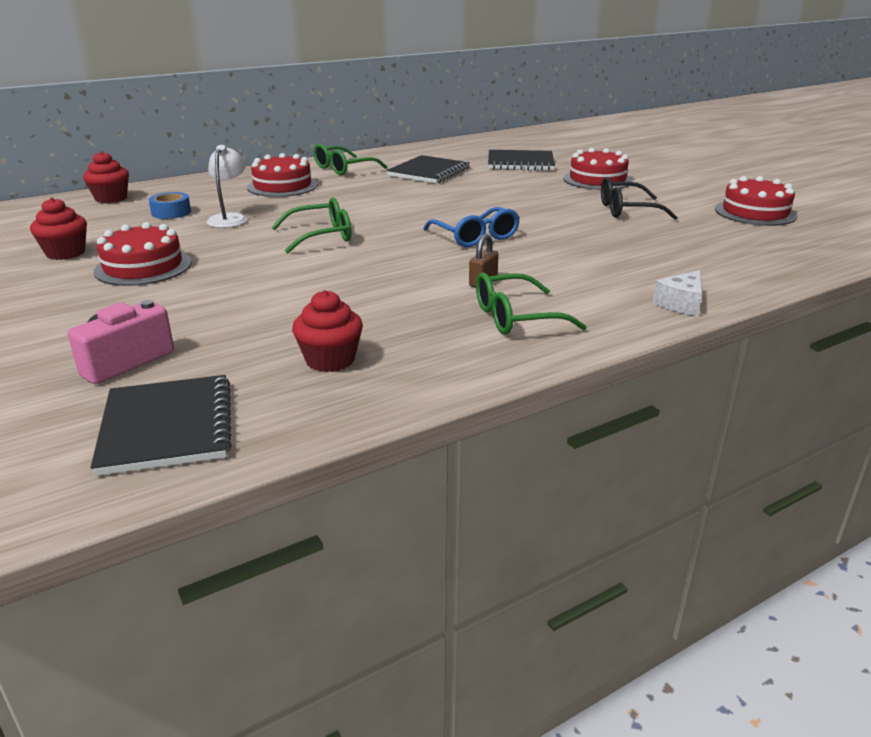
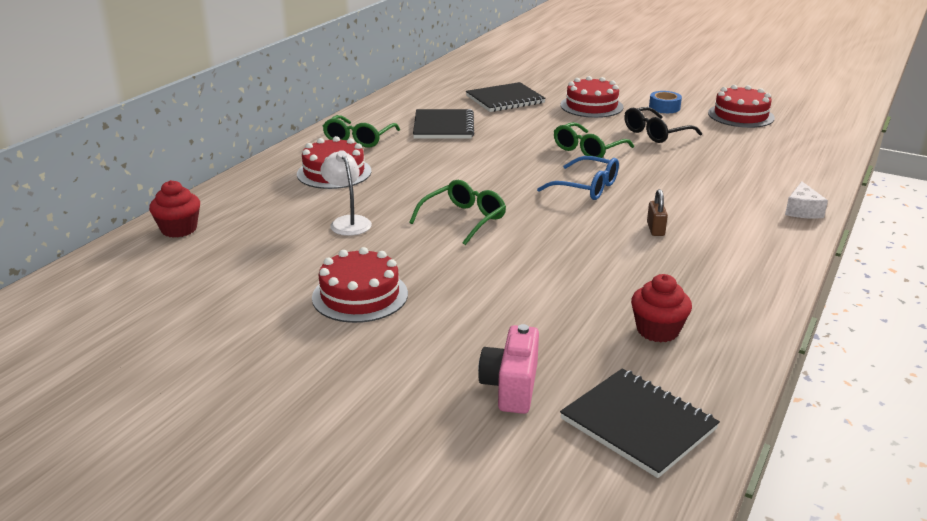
camera: 30 degrees left, 0 degrees up
red cupcake [30,198,87,260] -> none
blue tape [149,192,191,219] -> blue tape moved to [649,91,682,113]
green glasses [476,273,587,335] -> green glasses moved to [554,122,634,158]

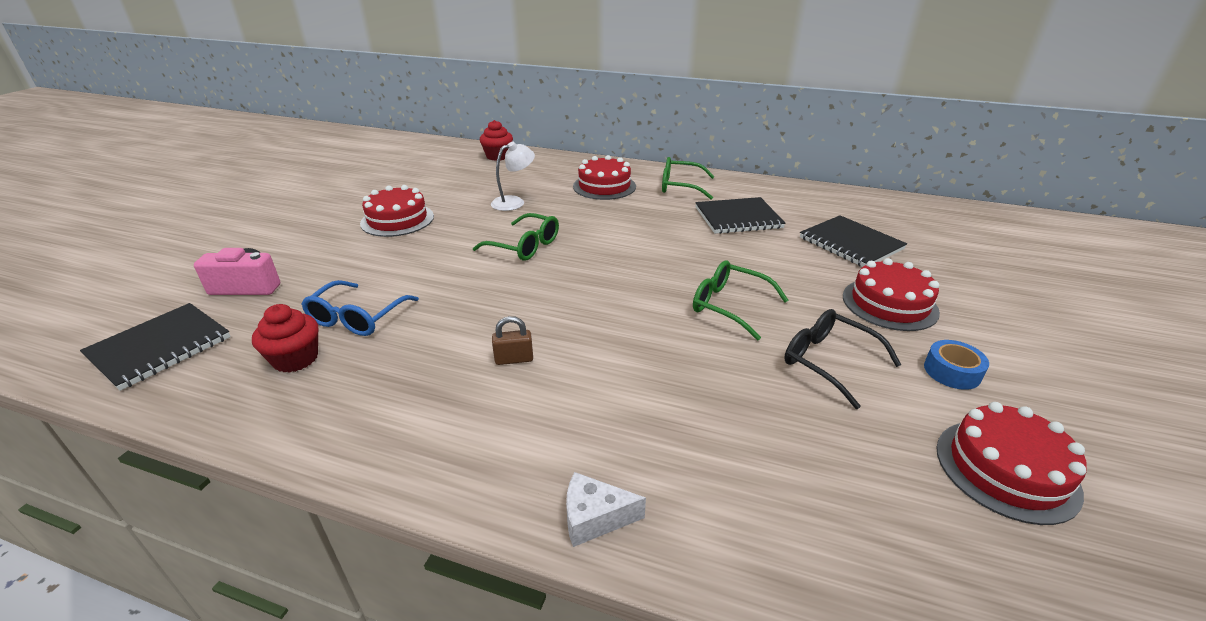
camera: 80 degrees right, 5 degrees up
blue glasses [537,156,619,200] -> blue glasses moved to [302,280,419,336]

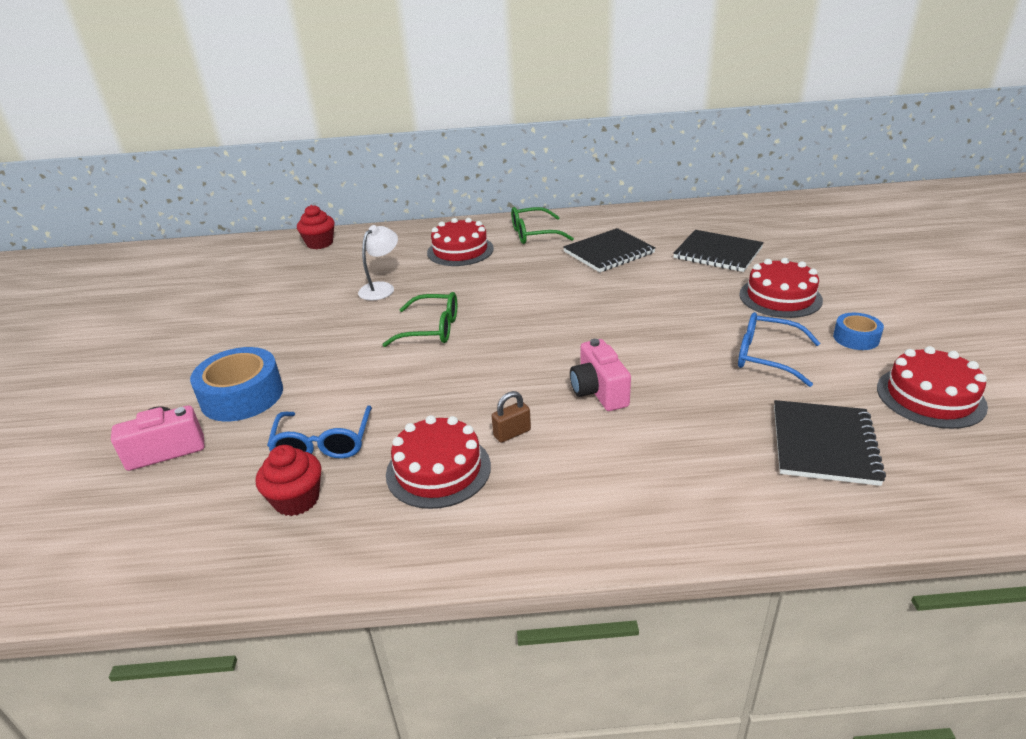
camera: 20 degrees left, 0 degrees up
black notebook [80,303,231,391] -> black notebook moved to [774,400,886,486]
red cake [360,185,434,237] -> red cake moved to [386,415,491,509]
white cheese [566,472,646,547] -> none
green glasses [693,260,789,341] -> none
black glasses [784,309,901,409] -> blue glasses [738,312,820,387]
none -> blue tape [190,347,283,421]
none -> pink camera [570,339,631,411]

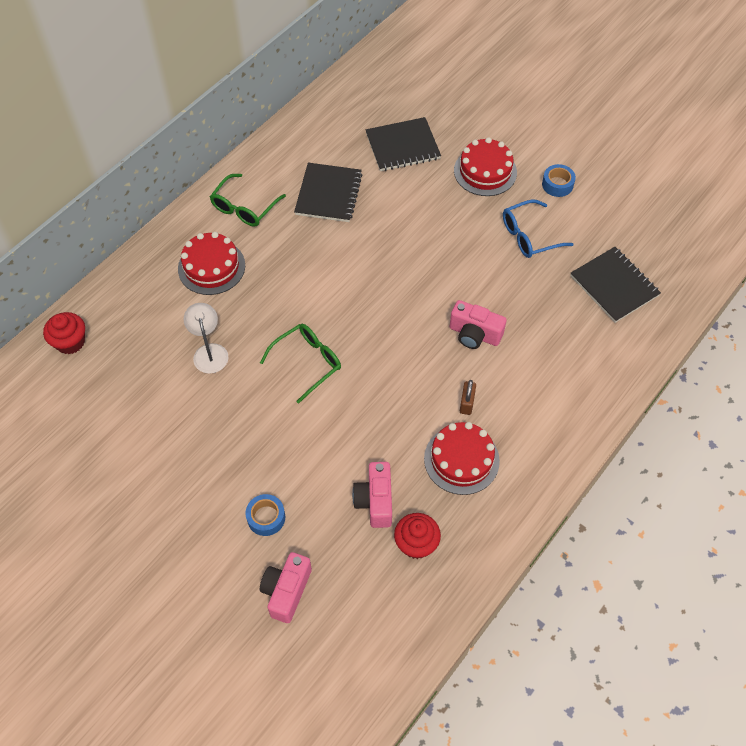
camera: 50 degrees left, 25 degrees up
blue tape [190,347,283,421] -> blue tape [245,494,285,536], size x0.55
blue glasses [267,406,372,458] -> pink camera [352,462,392,528]
red cake [877,346,988,429] -> none

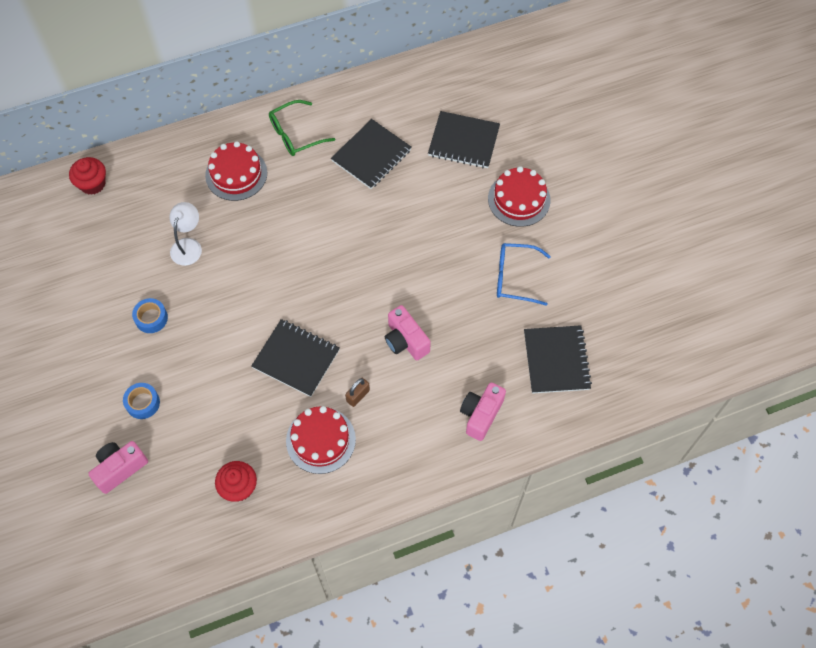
camera: 30 degrees right, 5 degrees up
green glasses [260,324,341,404] -> none
pink camera [352,462,392,528] -> pink camera moved to [460,383,506,441]
blue tape [542,164,576,197] -> blue tape moved to [132,298,168,333]
none -> black notebook [251,319,340,397]

